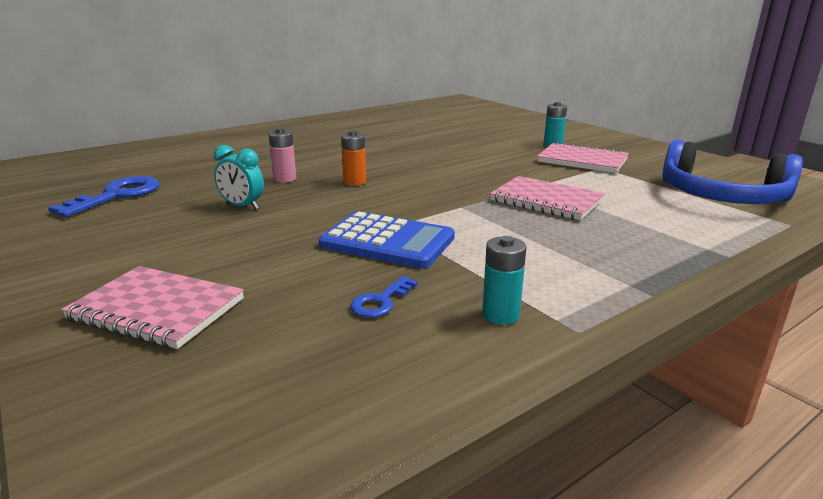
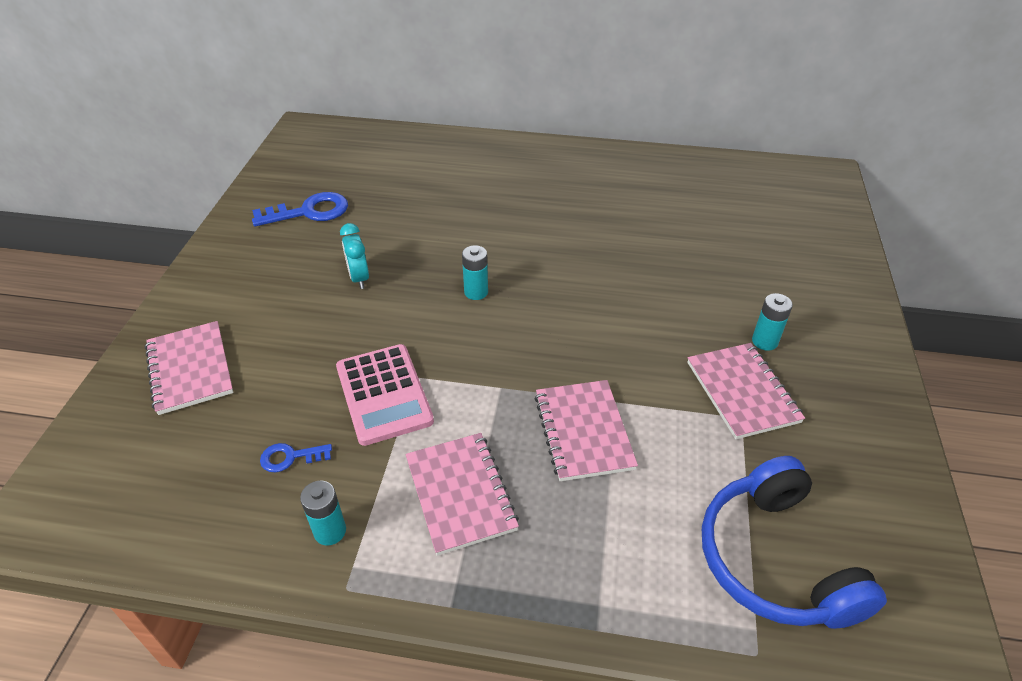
camera: 45 degrees right, 20 degrees up
pink battery [269,128,296,183] -> none
blue calculator [319,211,455,269] -> pink calculator [336,344,434,446]
orange battery [341,130,366,186] -> turquoise battery [462,245,488,300]
none -> pink notebook [406,433,519,556]

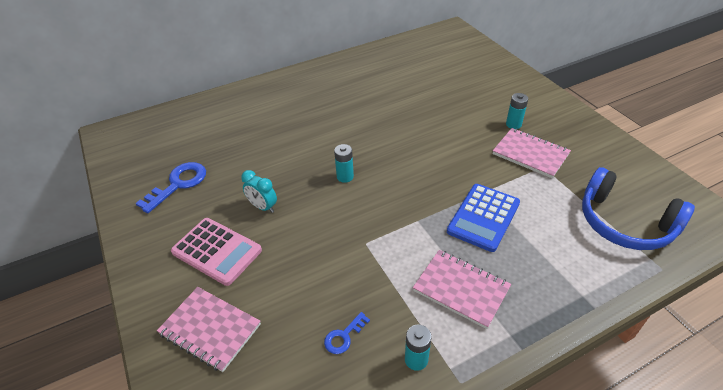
camera: 35 degrees left, 0 degrees up
pink calculator [336,344,434,446] -> pink calculator moved to [171,218,262,286]
pink notebook [535,380,638,481] -> blue calculator [447,184,520,252]

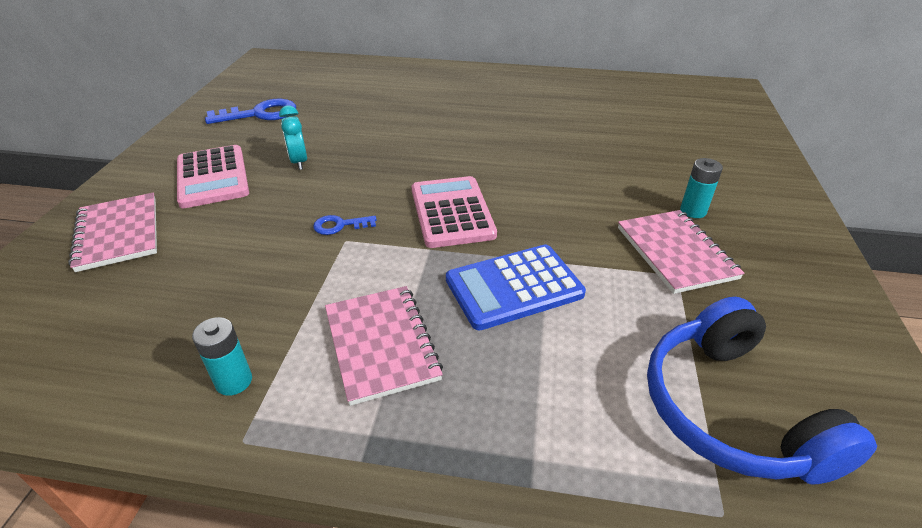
camera: 35 degrees right, 5 degrees down
blue key [324,312,370,354] -> blue key moved to [313,215,377,235]
turquoise battery [334,144,354,183] -> none
none -> pink calculator [412,176,497,248]

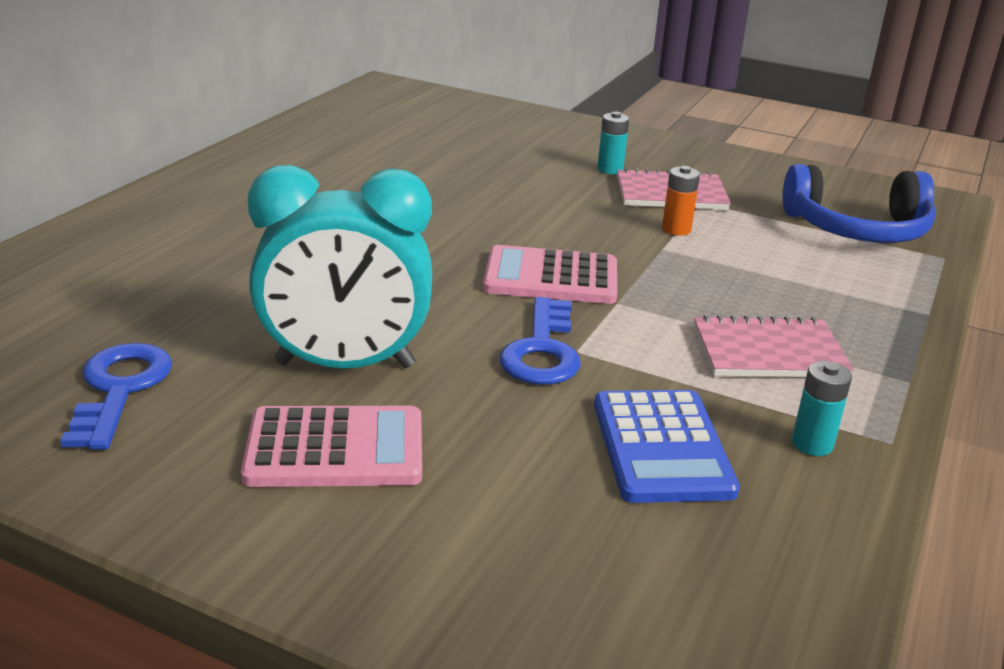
camera: 75 degrees left, 10 degrees down
pink notebook [68,193,157,272] -> none
turquoise clock [279,105,307,170] -> turquoise clock [248,165,432,368], size x2.29
blue key [313,215,377,235] -> blue key [500,297,580,385], size x1.86
blue calculator [446,245,586,331] -> blue calculator moved to [594,390,740,503]
none -> orange battery [662,166,700,236]

